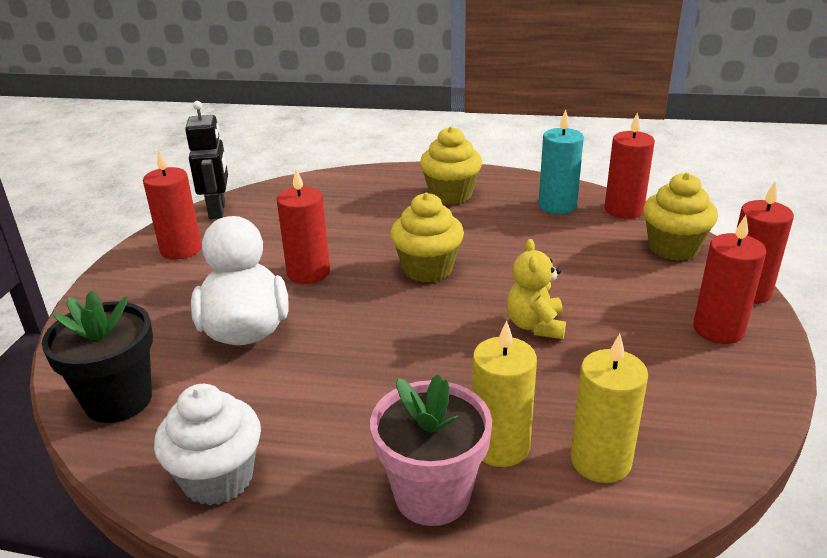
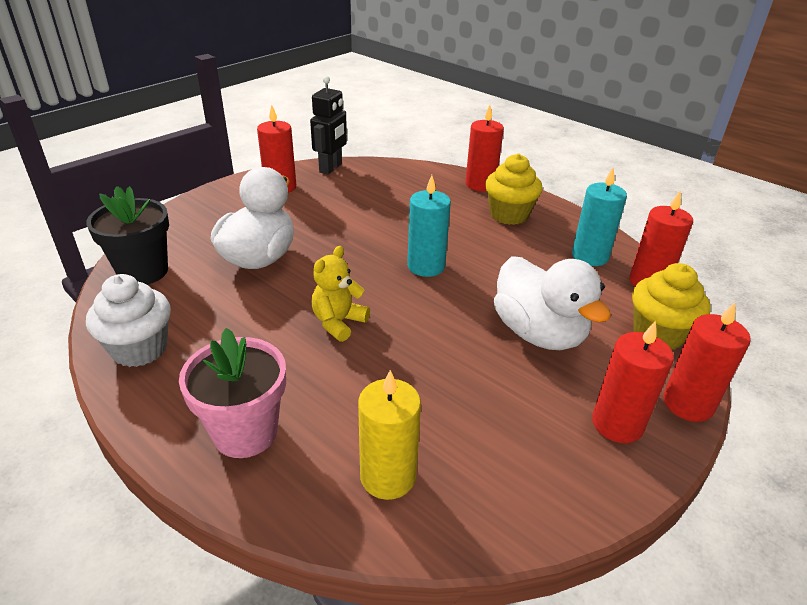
camera: 30 degrees right, 5 degrees up
red candle [277,169,330,284] -> red candle moved to [465,105,504,191]
yellow cupcake [390,193,464,283] -> turquoise candle [407,175,451,277]
yellow candle [472,320,537,467] -> none
yellow teddy bear [507,239,566,339] -> yellow teddy bear moved to [312,246,370,342]
none -> white duck [494,256,611,350]

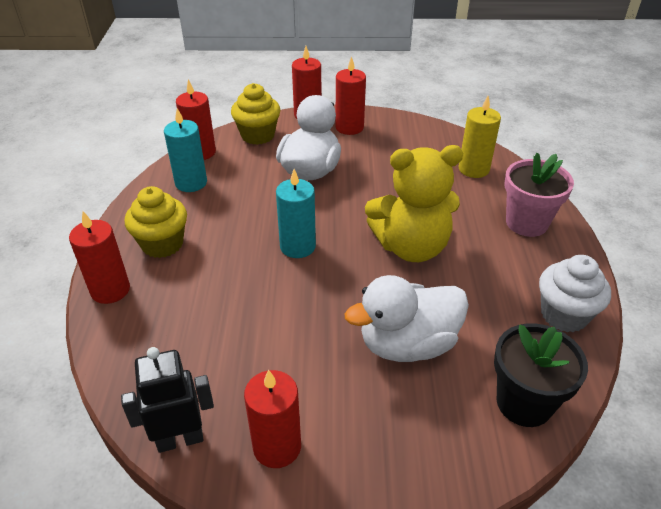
camera: 130 degrees left, 5 degrees up
yellow teddy bear [312,246,370,342] -> yellow teddy bear [365,145,463,262], size x1.88

